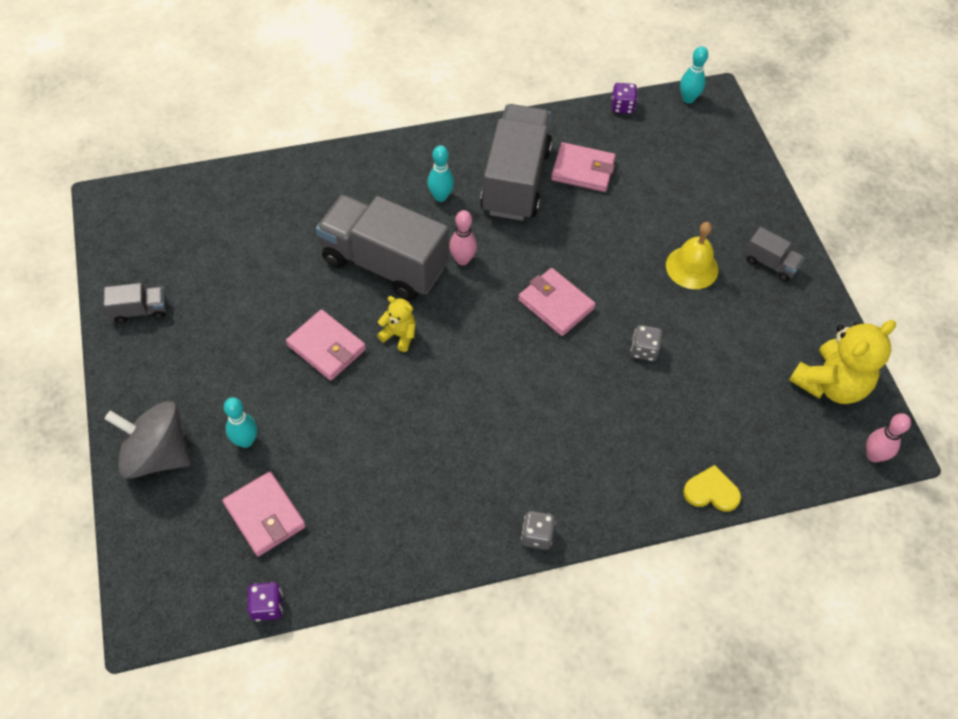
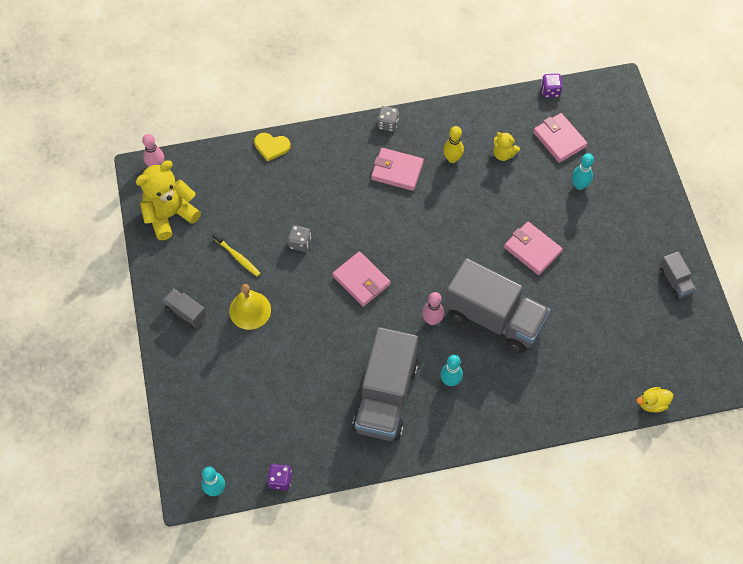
camera: 175 degrees left, 5 degrees up
grey truck [103,283,166,323] -> grey truck turned 105 degrees counterclockwise [659,252,696,299]
grey spinning top [105,401,191,479] -> none
yellow teddy bear [377,296,415,352] -> yellow teddy bear moved to [493,132,520,161]
pink wallet [551,142,616,192] -> pink wallet moved to [371,148,424,191]
none -> yellow toothbrush [212,232,261,277]
none -> yellow bowling pin [443,126,464,163]
none -> yellow duck [636,387,673,413]

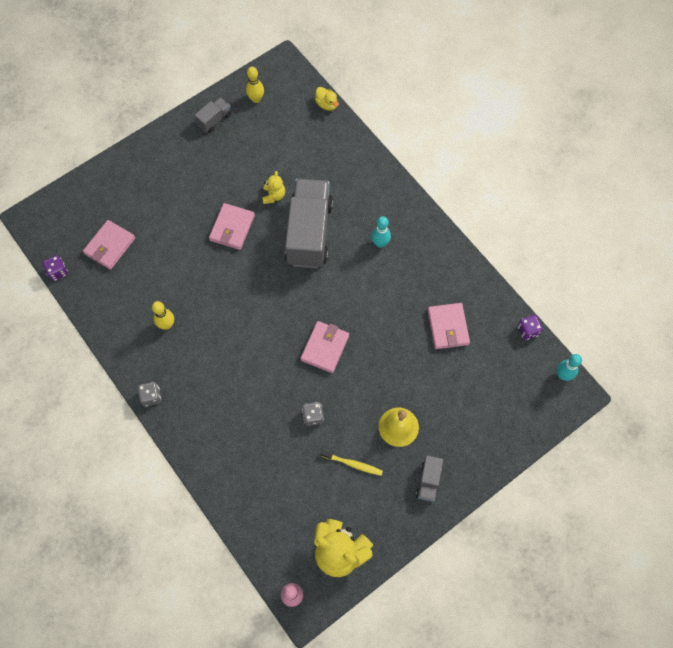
camera: 115 degrees left, 5 degrees up
yellow toothbrush [212,232,261,277] -> yellow toothbrush turned 90 degrees clockwise [321,450,383,476]
yellow heart [254,133,291,162] -> none
grey truck [352,327,418,441] -> none
pink wallet [371,148,424,191] -> pink wallet moved to [428,303,470,349]
pink bowling pin [422,292,444,325] -> none
yellow teddy bear [493,132,520,161] -> yellow teddy bear moved to [262,171,285,204]
turquoise bowling pin [572,153,594,190] -> none
none -> yellow bowling pin [246,67,264,103]

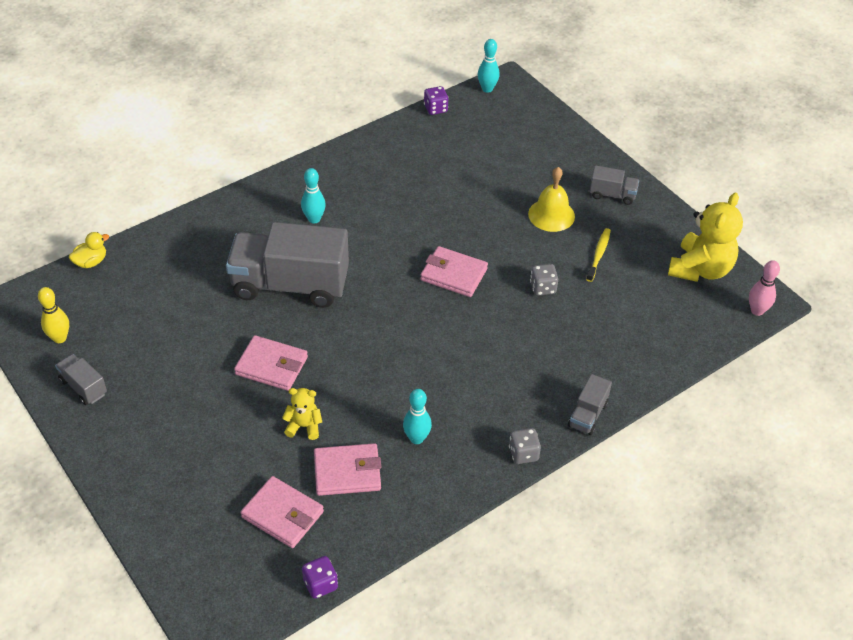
camera: 90 degrees left, 20 degrees down
yellow bowling pin [152,301,174,330] -> turquoise bowling pin [403,389,432,444]
yellow teddy bear [262,171,285,204] -> yellow teddy bear moved to [282,388,322,440]
pink wallet [428,303,470,349] -> pink wallet moved to [314,443,382,496]
none -> grey truck [568,374,612,435]

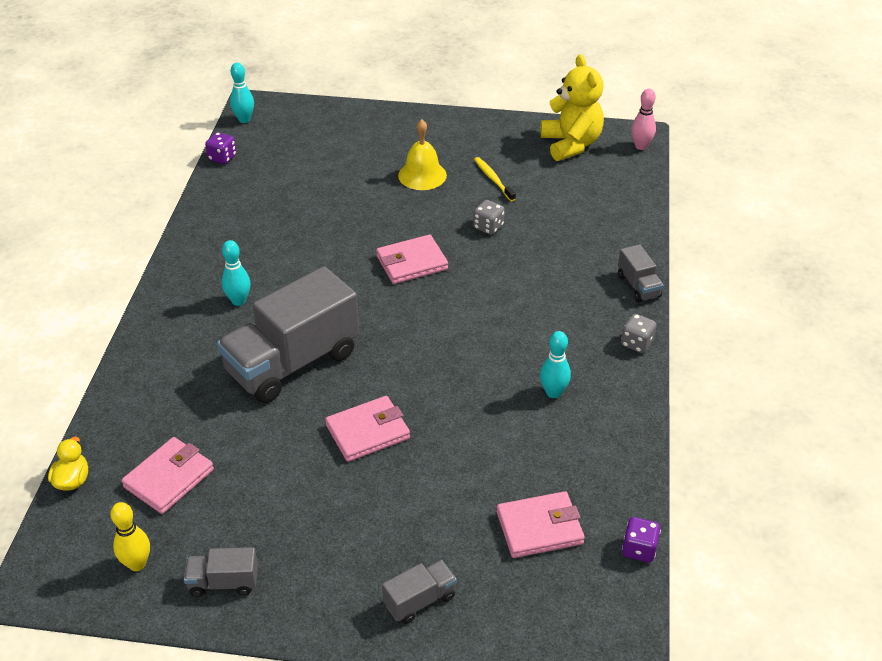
camera: 45 degrees left, 5 degrees down
yellow teddy bear [282,388,322,440] -> none
pink wallet [314,443,382,496] -> pink wallet moved to [121,437,214,514]
grey truck [590,165,639,205] -> grey truck moved to [382,560,457,624]

